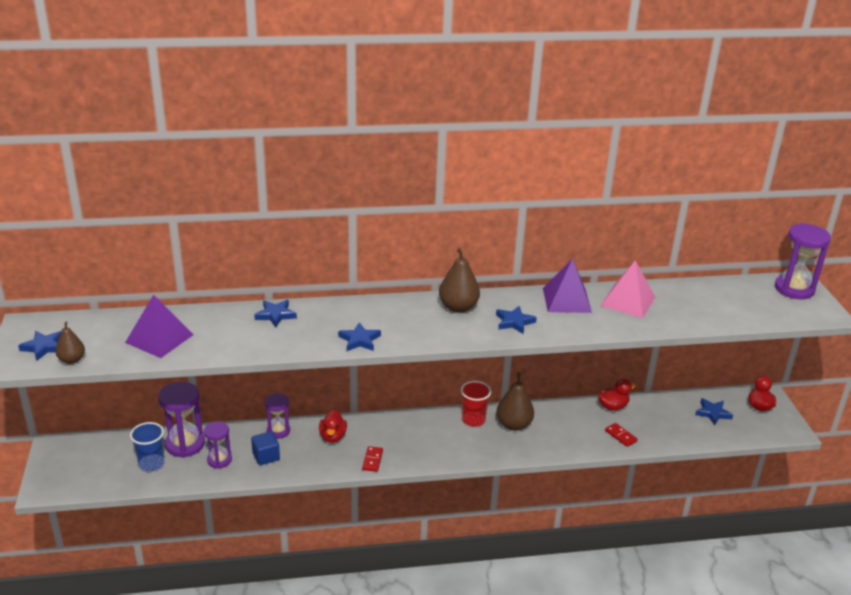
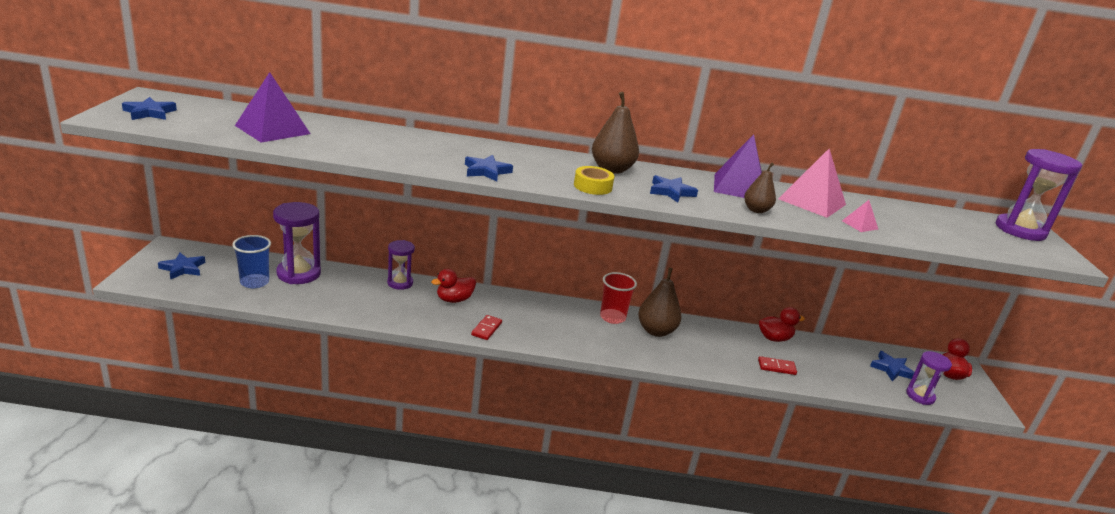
camera: 10 degrees right, 5 degrees down
brown pear [55,322,85,364] -> brown pear moved to [744,163,776,213]
purple hourglass [204,422,232,469] -> purple hourglass moved to [906,351,952,405]
blue cube [251,431,280,465] -> none
blue star [254,300,297,328] -> blue star moved to [158,253,206,280]
red duck [319,410,347,443] -> red duck turned 45 degrees clockwise [431,269,476,303]
red domino [605,423,638,447] -> red domino turned 60 degrees counterclockwise [758,356,797,375]
none -> yellow tape [574,166,614,195]
none -> pink pyramid [842,200,878,232]

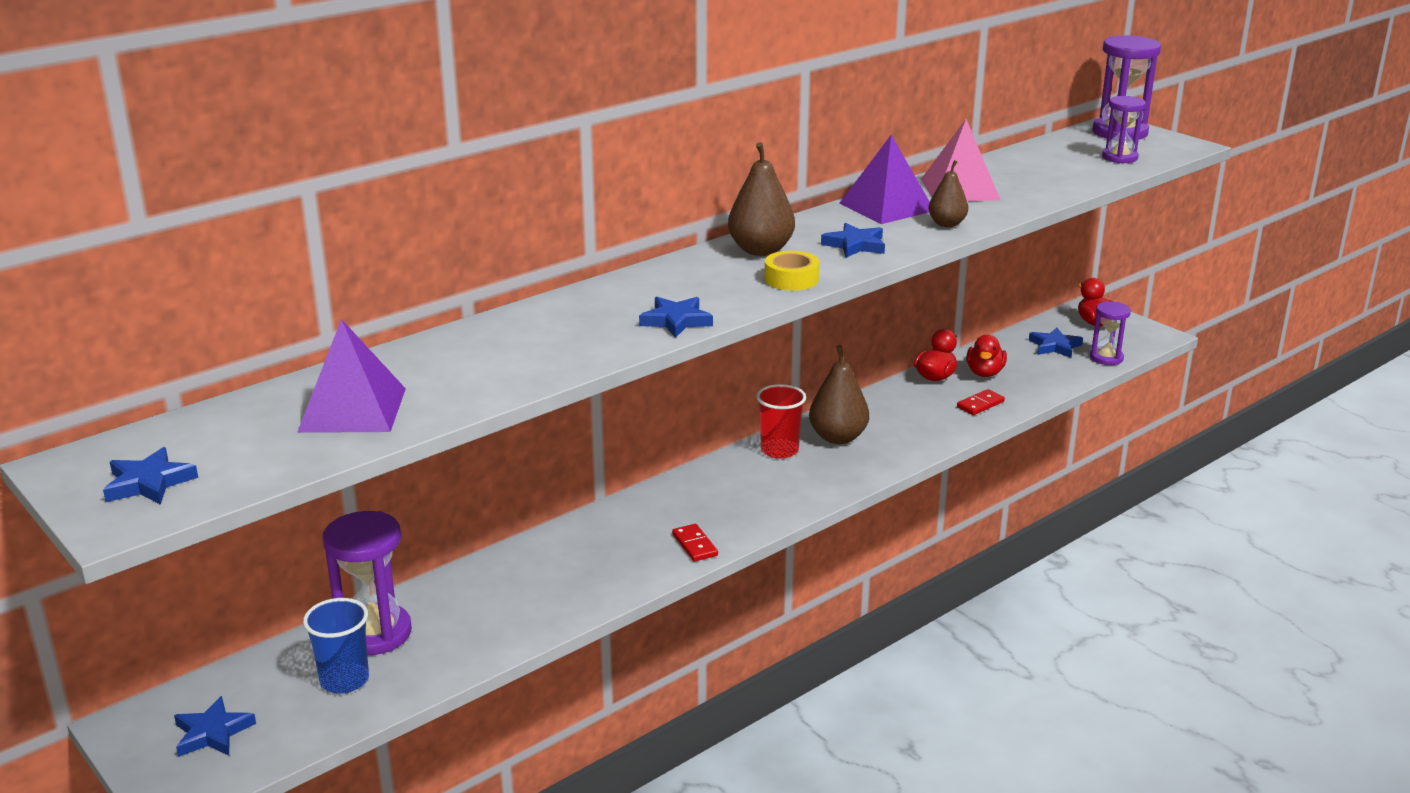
camera: 40 degrees left, 0 degrees up
purple hourglass [387,240,415,290] -> purple hourglass moved to [1102,96,1146,163]
red duck [431,269,476,303] -> red duck moved to [966,335,1007,377]
pink pyramid [842,200,878,232] -> none

